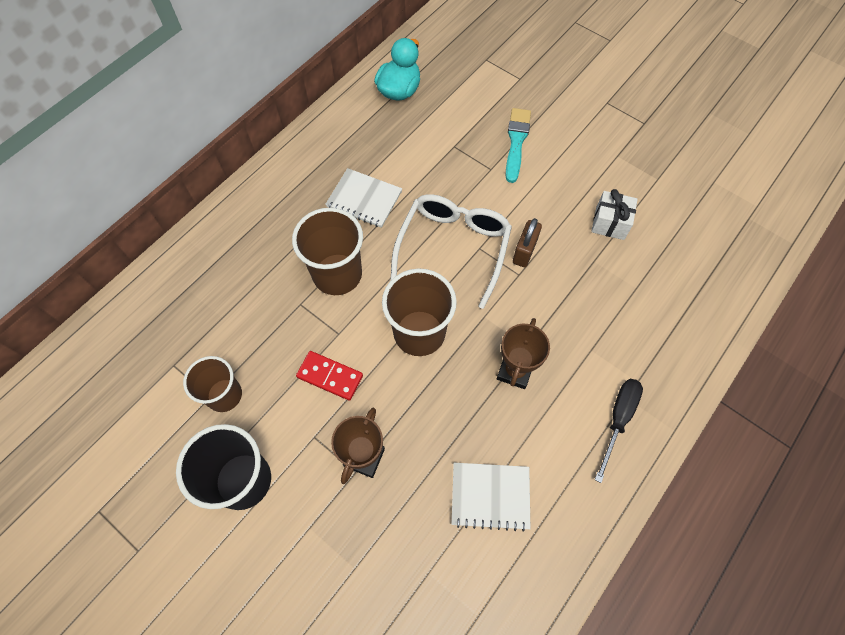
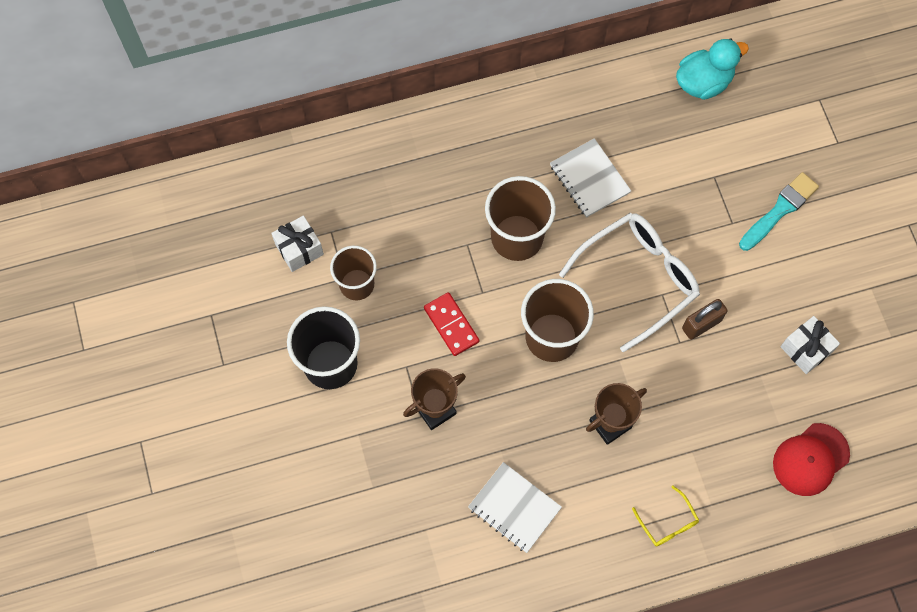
camera: 35 degrees right, 5 degrees up
black screwdriver [595,379,643,483] -> yellow glasses [632,485,699,547]
none -> white gift [271,216,324,272]
none -> red cap [773,423,850,496]

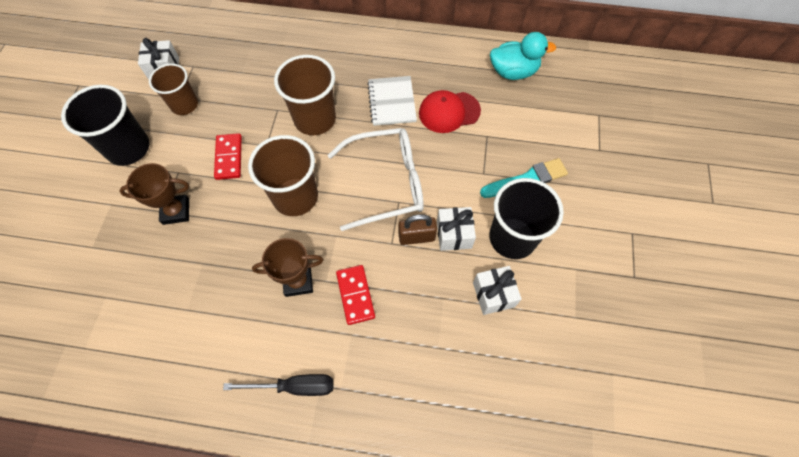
camera: 25 degrees right, 5 degrees down
white notebook [468,462,562,553] -> none
yellow glasses [632,485,699,547] -> black screwdriver [223,374,334,396]
red cap [773,423,850,496] -> red cap moved to [419,90,481,133]
none -> red domino [336,265,375,325]
none -> white gift [437,207,476,251]
none -> black cup [489,178,564,259]

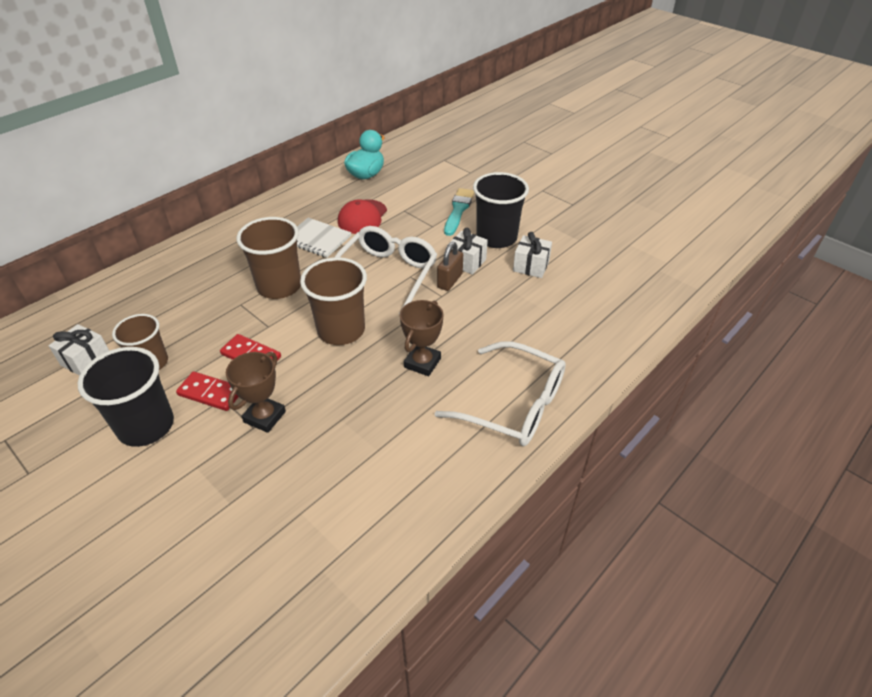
camera: 55 degrees left, 20 degrees down
black screwdriver [223,374,334,396] -> white glasses [435,341,566,446]
red domino [336,265,375,325] -> red domino moved to [176,371,239,411]

